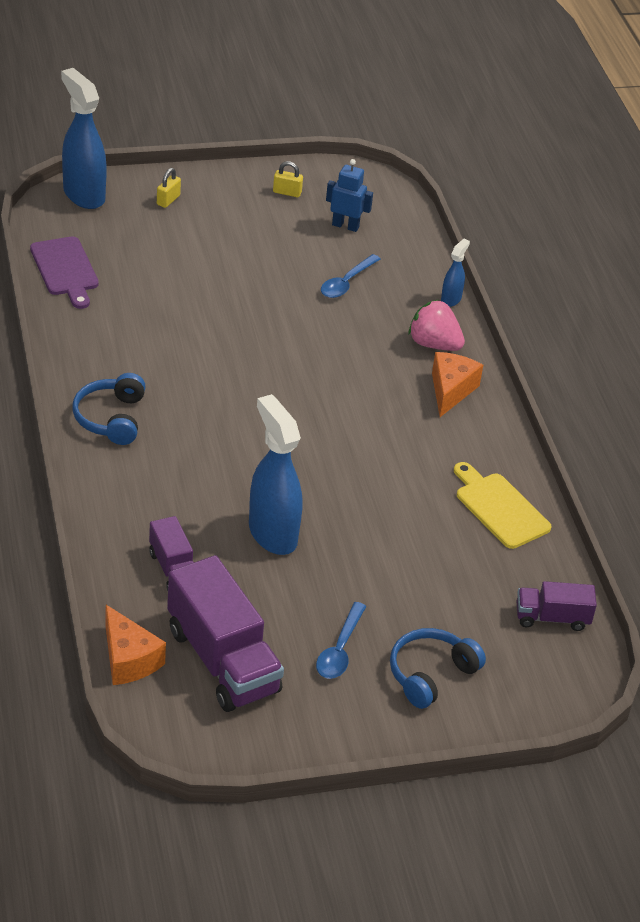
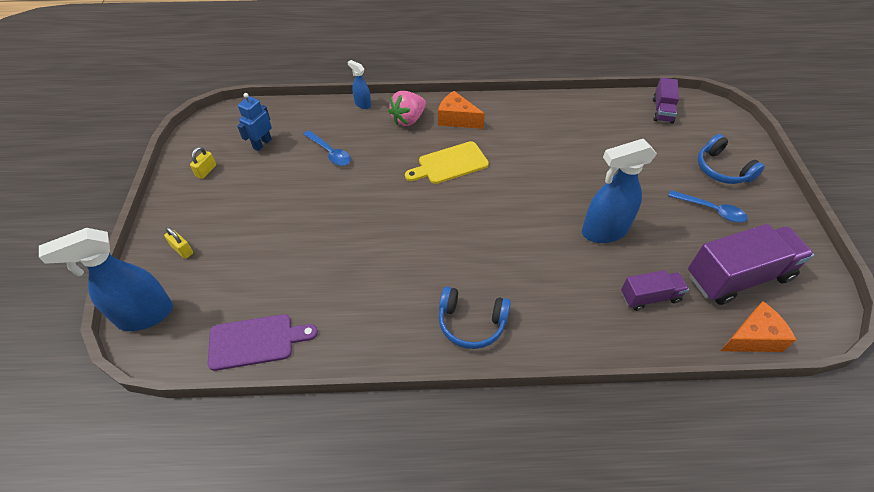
camera: 75 degrees left, 10 degrees up
yellow cutting board [454,462,551,549] -> yellow cutting board moved to [405,141,489,184]

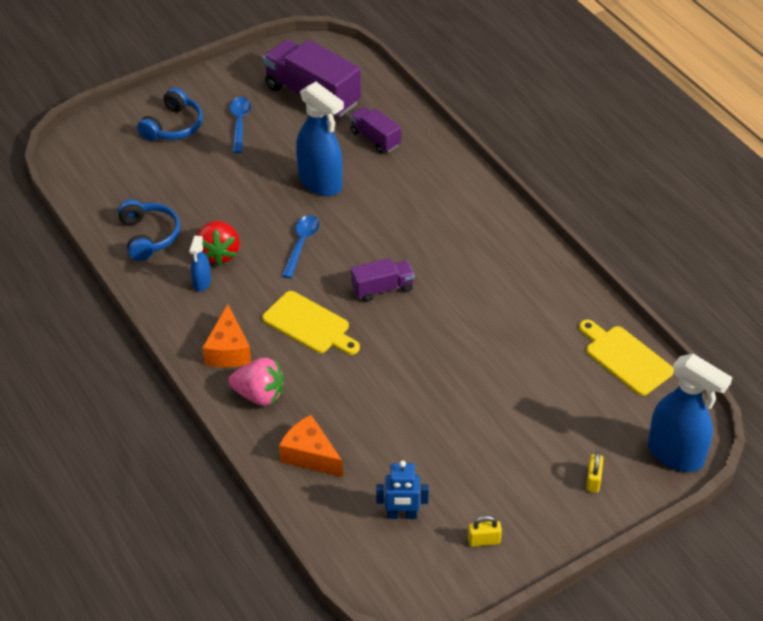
camera: 120 degrees left, 5 degrees down
purple cutting board [208,314,318,371] -> yellow cutting board [579,320,674,396]
blue spoon [303,130,351,166] -> blue spoon moved to [282,215,319,278]
blue spray bottle [348,60,371,109] -> blue spray bottle moved to [189,236,211,292]
blue headphones [439,286,511,349] -> blue headphones moved to [118,200,180,261]
purple truck [653,78,679,124] -> purple truck moved to [351,258,415,302]
orange cheese [721,301,796,352] -> orange cheese moved to [279,415,343,477]
none -> red strawberry [197,220,240,266]

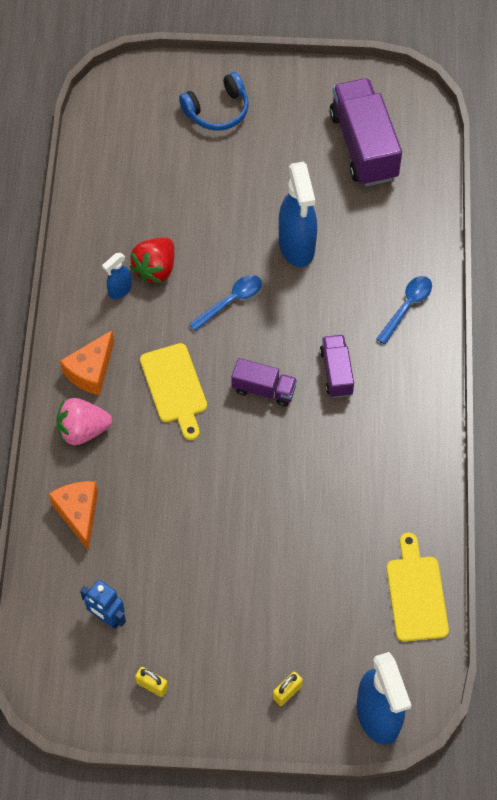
camera: 35 degrees right, 15 degrees up
blue headphones [118,200,180,261] -> none
pink strawberry [229,358,284,406] -> pink strawberry turned 120 degrees clockwise [56,398,112,445]
blue spoon [230,97,251,153] -> blue spoon moved to [376,276,432,344]
purple truck [350,107,401,153] -> purple truck moved to [320,335,354,398]

